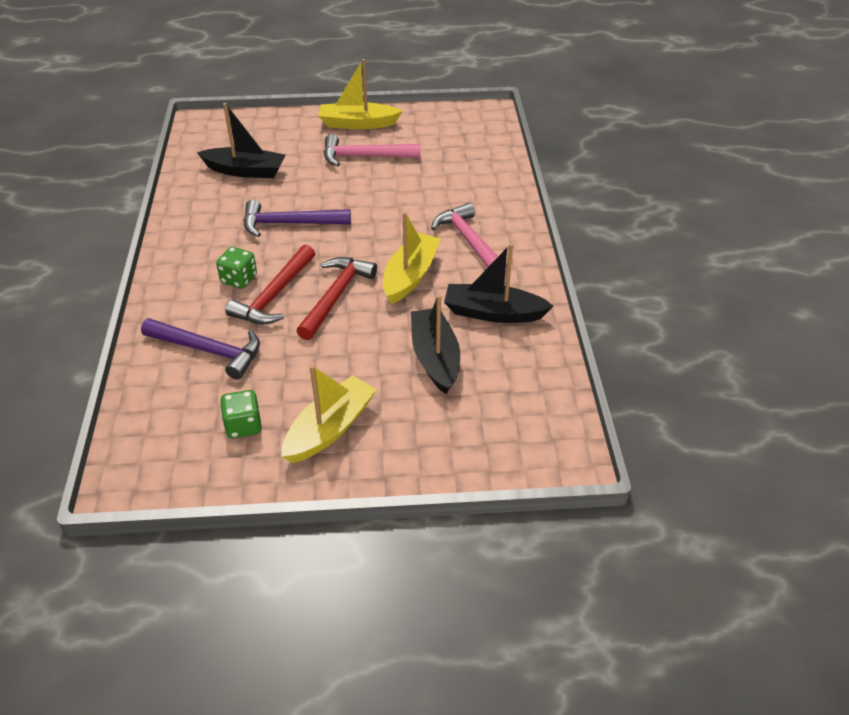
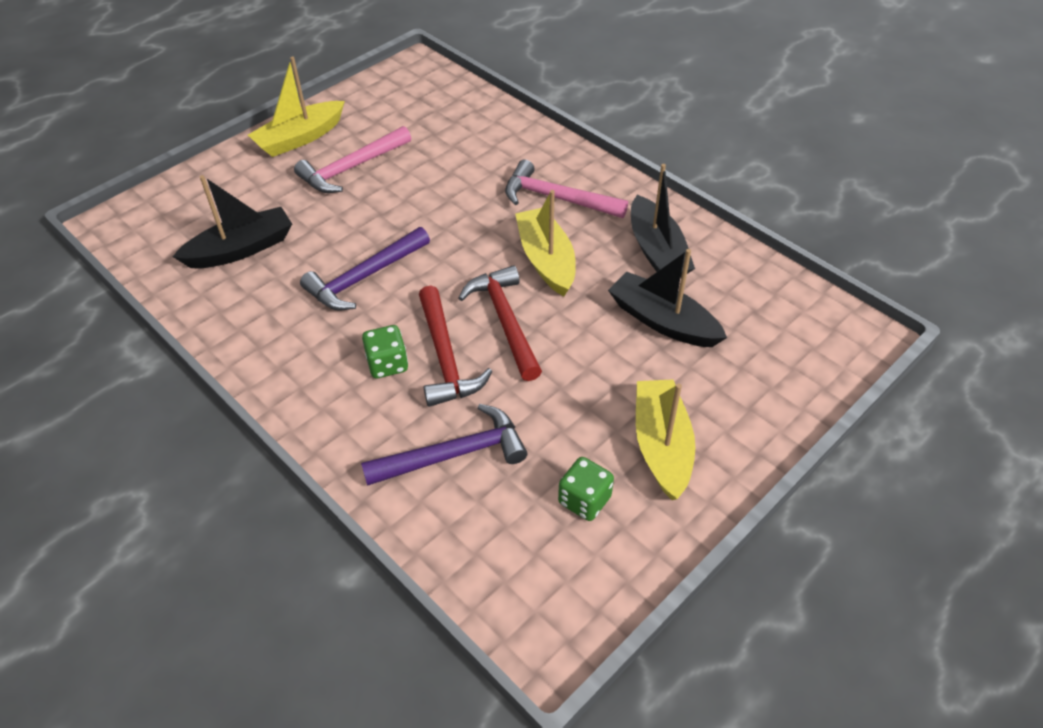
camera: 40 degrees left, 5 degrees up
black boat [444,243,553,323] -> black boat turned 75 degrees counterclockwise [631,164,695,278]

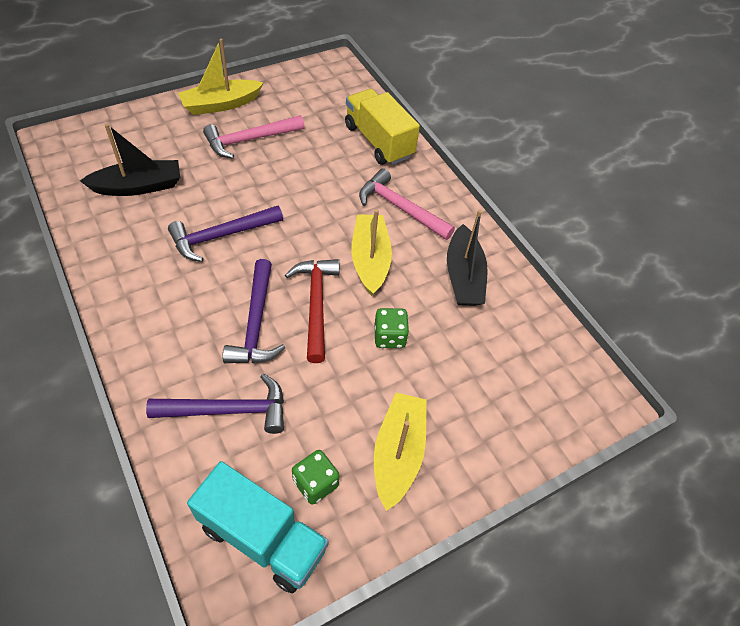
camera: 10 degrees right, 5 degrees up
green dice [362,325,408,378] -> green dice moved to [374,308,409,348]
red hammer [419,286,492,407] -> purple hammer [223,259,285,363]
black boat [608,249,727,347] -> none
none -> turquoise truck [187,461,329,593]
none -> yellow truck [345,89,420,165]

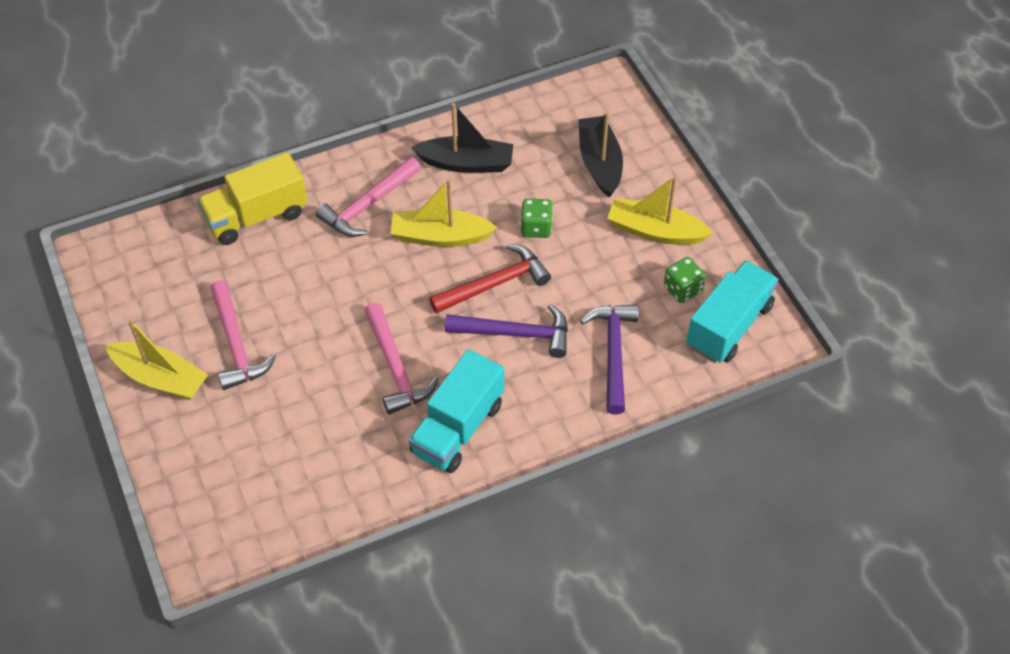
camera: 80 degrees left, 0 degrees up
black boat [80,124,180,196] -> black boat moved to [578,112,623,198]
purple hammer [168,206,283,262] -> pink hammer [364,303,439,415]
yellow boat [178,39,263,115] -> yellow boat turned 45 degrees counterclockwise [105,319,208,400]
red hammer [285,259,340,363] -> red hammer turned 150 degrees clockwise [429,244,551,314]
none -> turquoise truck [409,349,504,473]

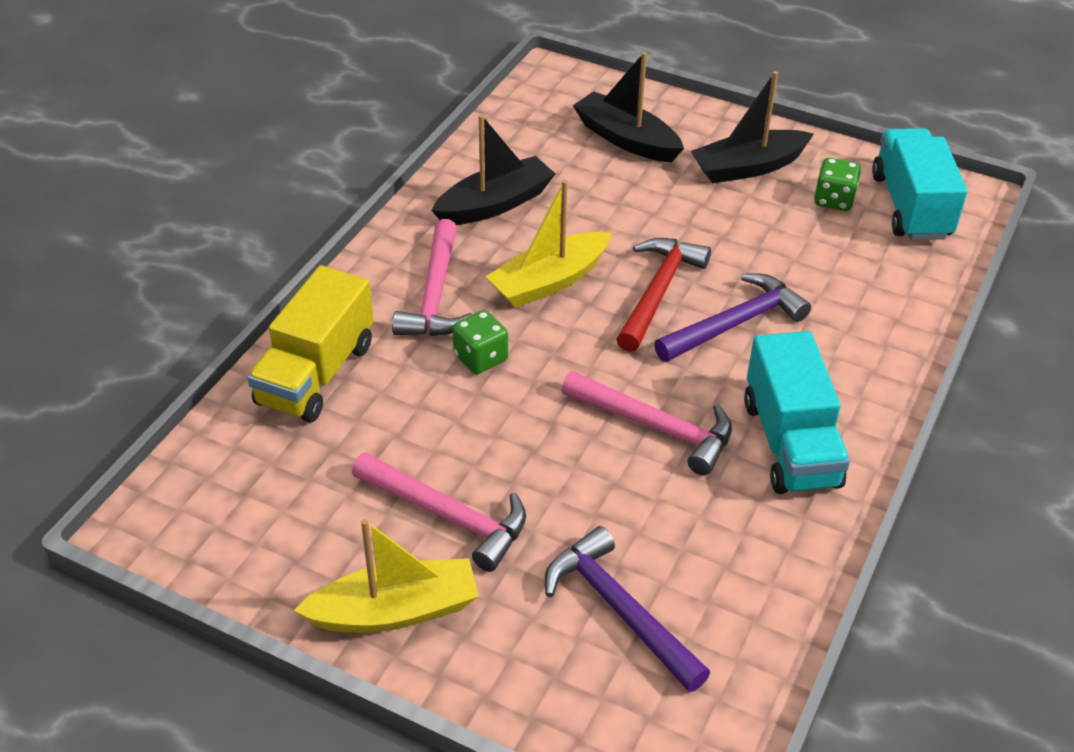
camera: 40 degrees left, 10 degrees down
green dice [521,198,553,238] -> green dice moved to [452,310,508,374]
purple hammer [580,304,639,414] -> purple hammer moved to [545,526,710,692]
yellow boat [607,176,713,245] -> black boat [691,71,814,183]

